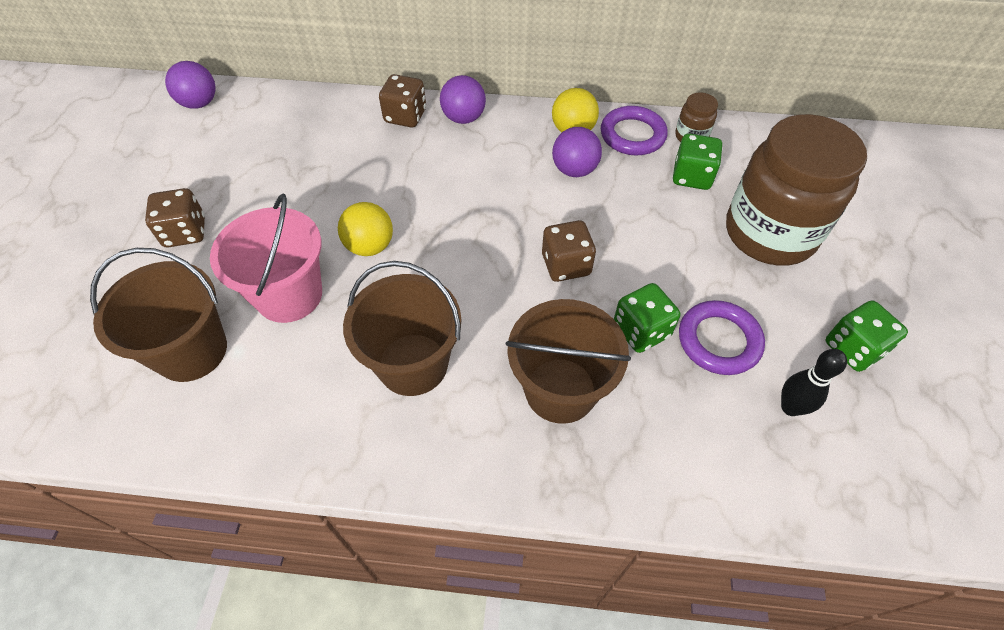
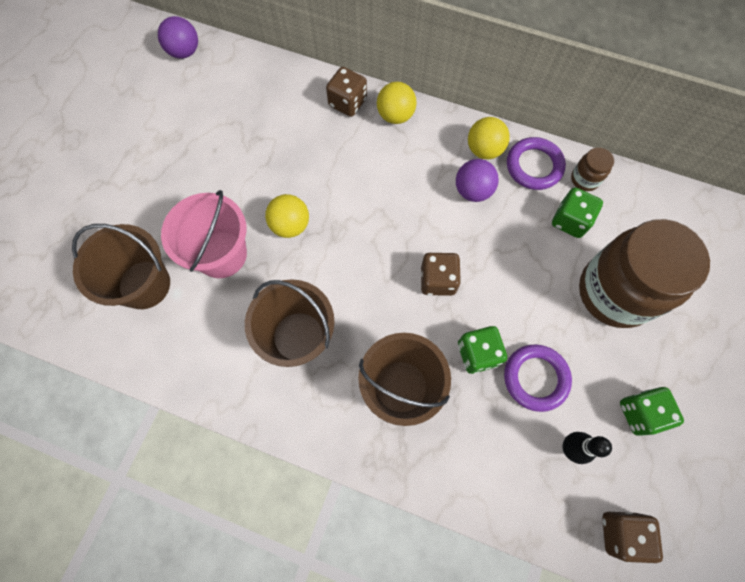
camera: 15 degrees right, 15 degrees up
brown dice [145,188,205,247] -> brown dice moved to [602,512,663,564]
purple ball [440,75,486,124] -> yellow ball [377,82,417,124]

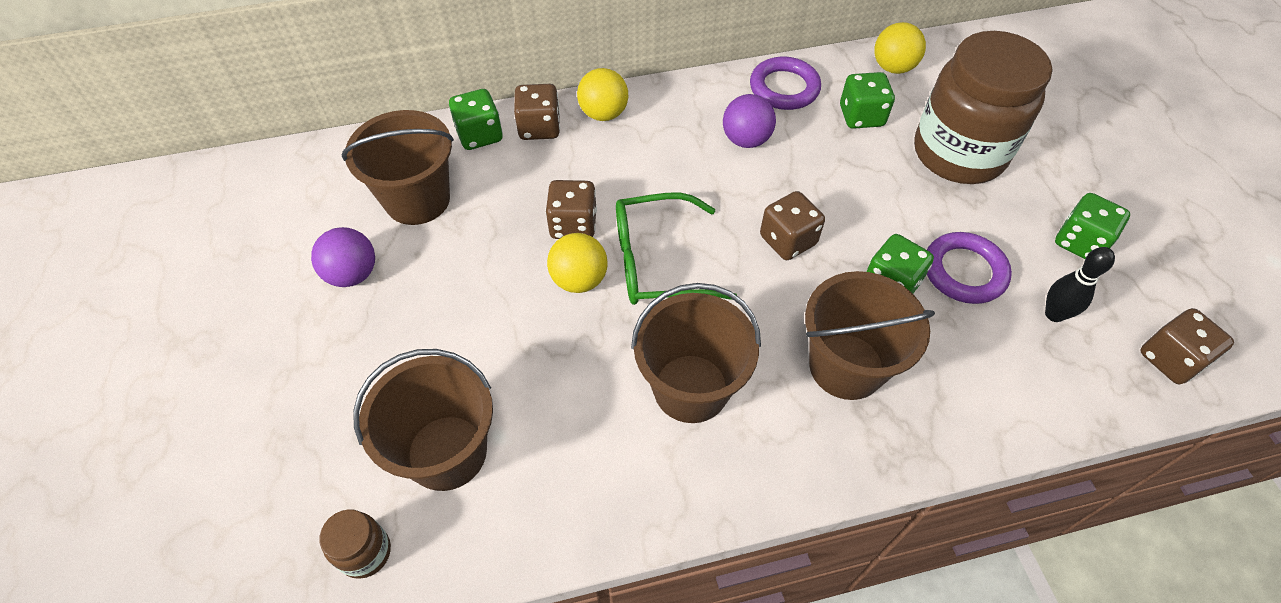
camera: 35 degrees left, 15 degrees down
purple ball [158,16,198,59] -> purple ball moved to [311,227,375,287]
pink bucket [161,190,247,278] -> none
yellow ball [468,117,510,159] -> yellow ball moved to [874,22,926,74]
brown jar [571,147,614,191] -> brown jar moved to [320,509,391,579]
none -> brown bucket [341,110,454,225]
none -> green dice [449,89,503,150]
none -> brown dice [545,180,597,239]
none -> green glasses [616,193,737,305]

